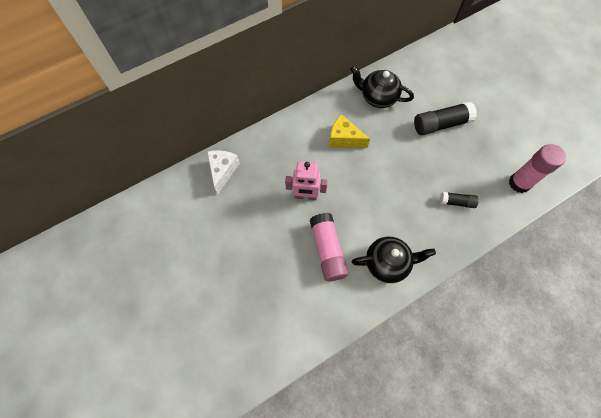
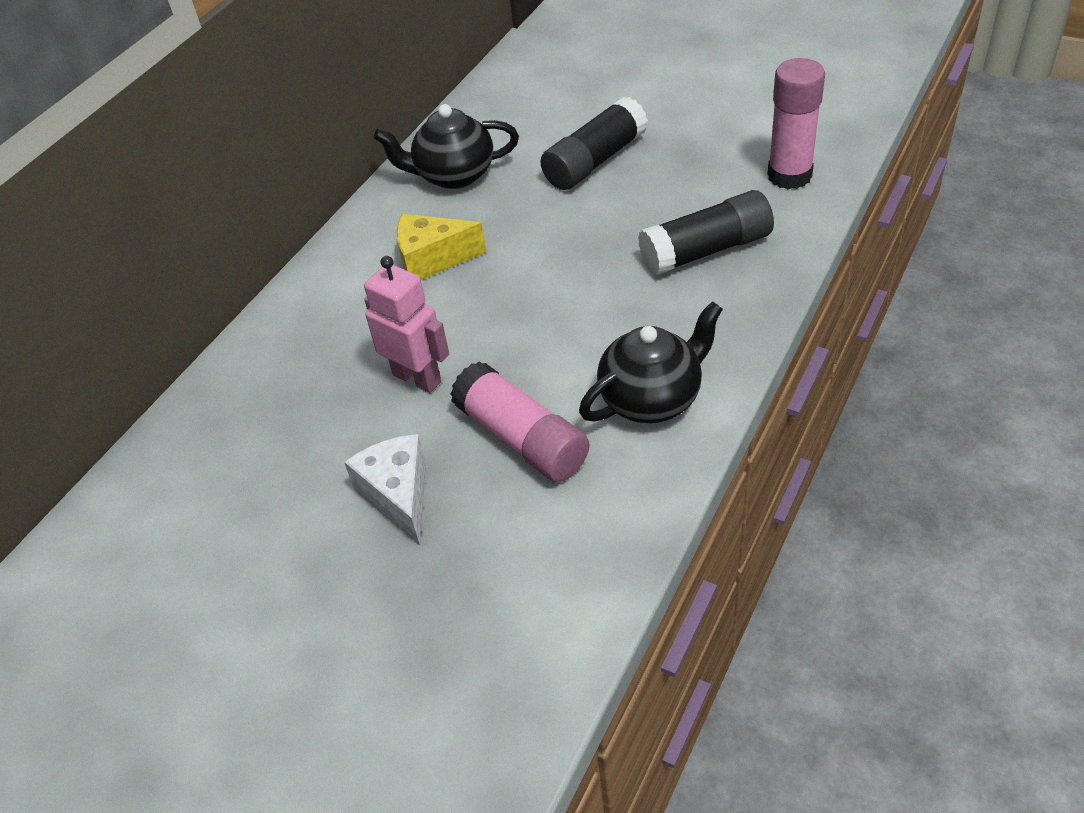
camera: 25 degrees left, 20 degrees down
white cheese [207,150,240,194] -> white cheese moved to [344,434,426,545]
pink robot [285,161,328,201] -> pink robot turned 120 degrees counterclockwise [364,256,449,393]
black glue stick [440,192,479,208] -> black glue stick [638,190,774,276], size x1.78

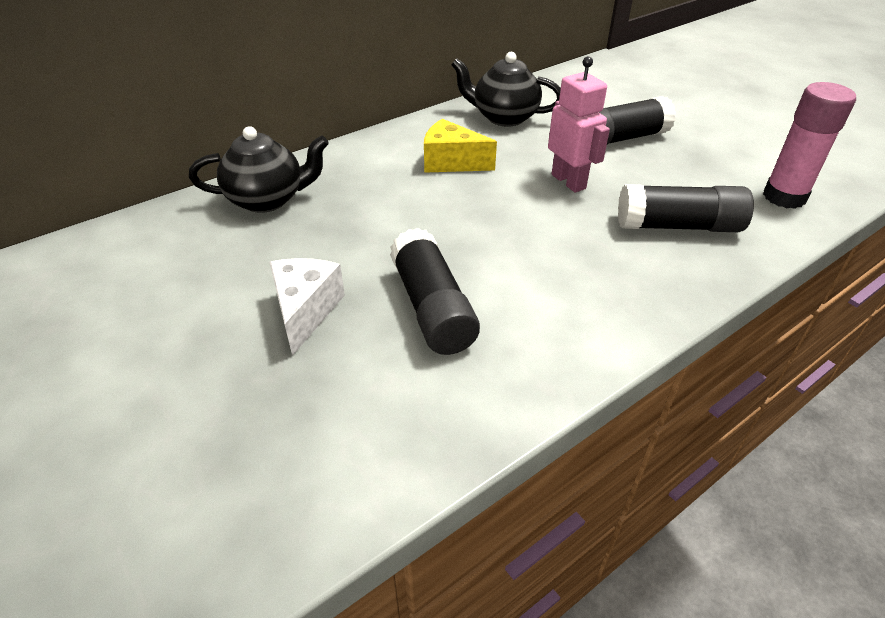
camera: 20 degrees right, 5 degrees down
pink robot [364,256,449,393] -> pink robot moved to [548,56,610,193]
pink glue stick [450,361,590,482] -> black glue stick [390,228,480,355]
black teapot [579,301,723,423] -> black teapot moved to [189,126,329,213]

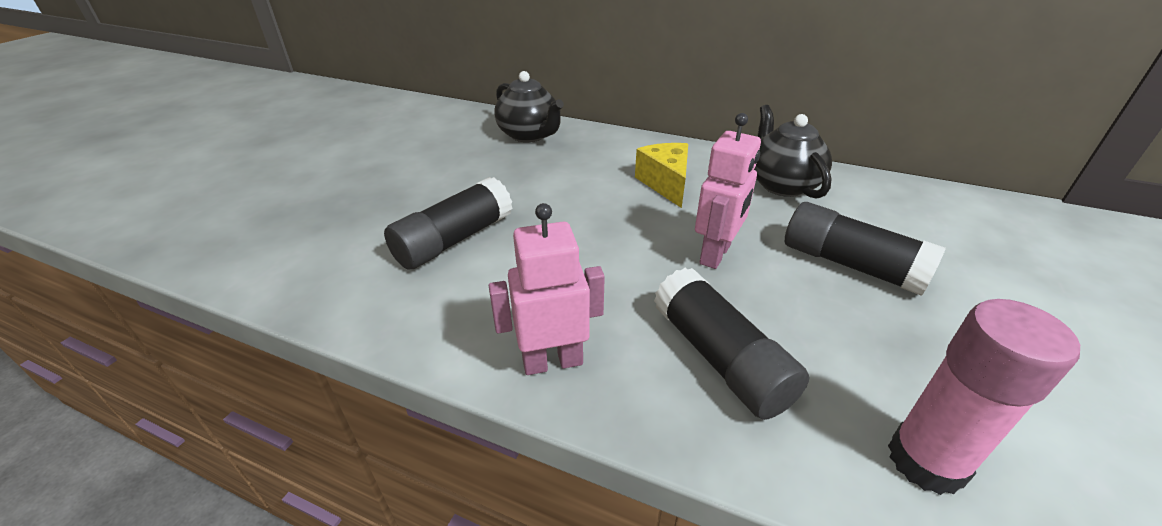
camera: 60 degrees right, 5 degrees down
white cheese [269,258,345,356] -> none
none -> pink robot [489,203,605,375]

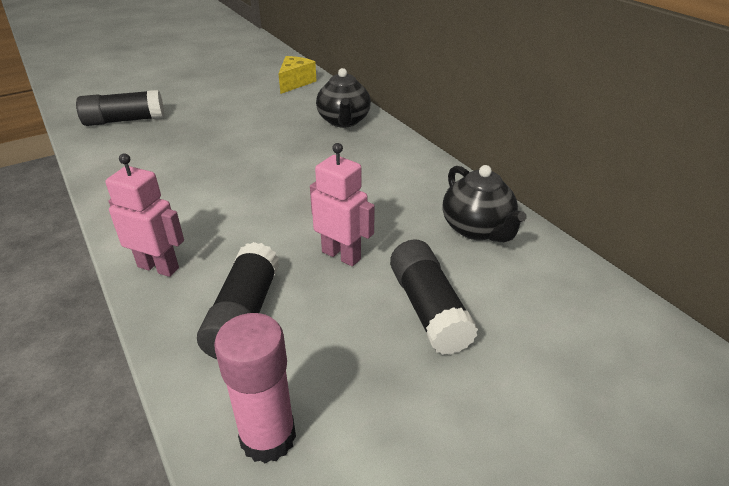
camera: 35 degrees right, 0 degrees up
black glue stick [384,177,513,270] -> black glue stick moved to [76,90,164,126]
yellow cheese [635,143,688,208] -> yellow cheese moved to [278,56,316,94]
pink robot [695,113,761,269] -> pink robot turned 120 degrees counterclockwise [310,143,375,266]
black teapot [754,105,832,199] -> black teapot turned 135 degrees clockwise [443,165,527,242]

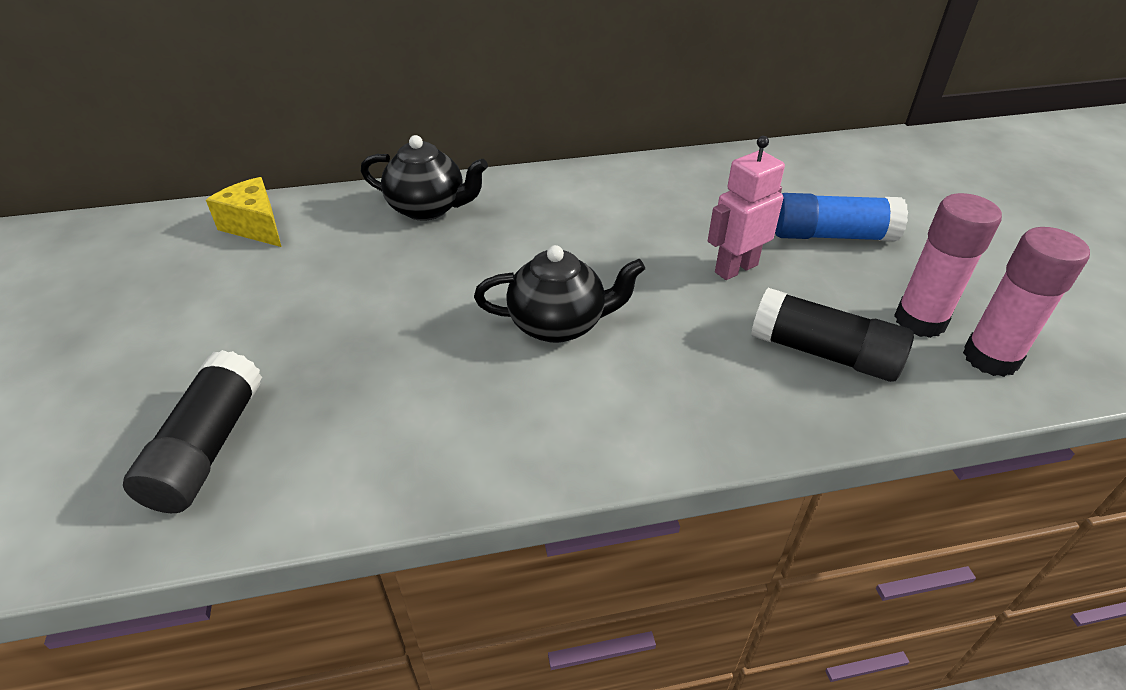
camera: 70 degrees left, 5 degrees up
pink robot [105,153,184,277] -> none
black glue stick [390,240,478,355] -> blue glue stick [775,193,908,241]
black teapot [443,165,527,242] -> black teapot moved to [474,245,645,343]
none -> pink glue stick [894,193,1002,338]

